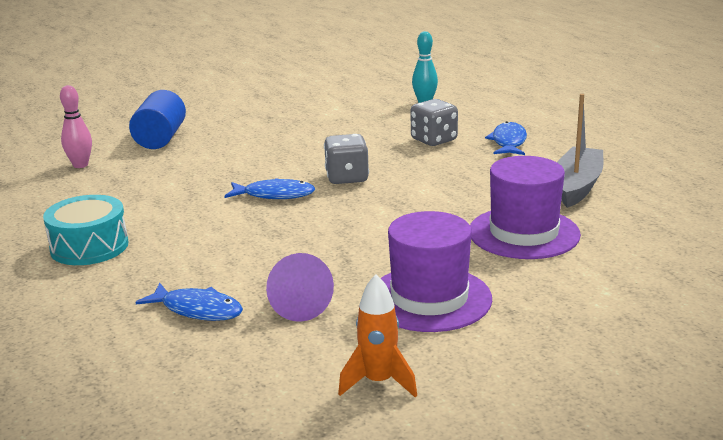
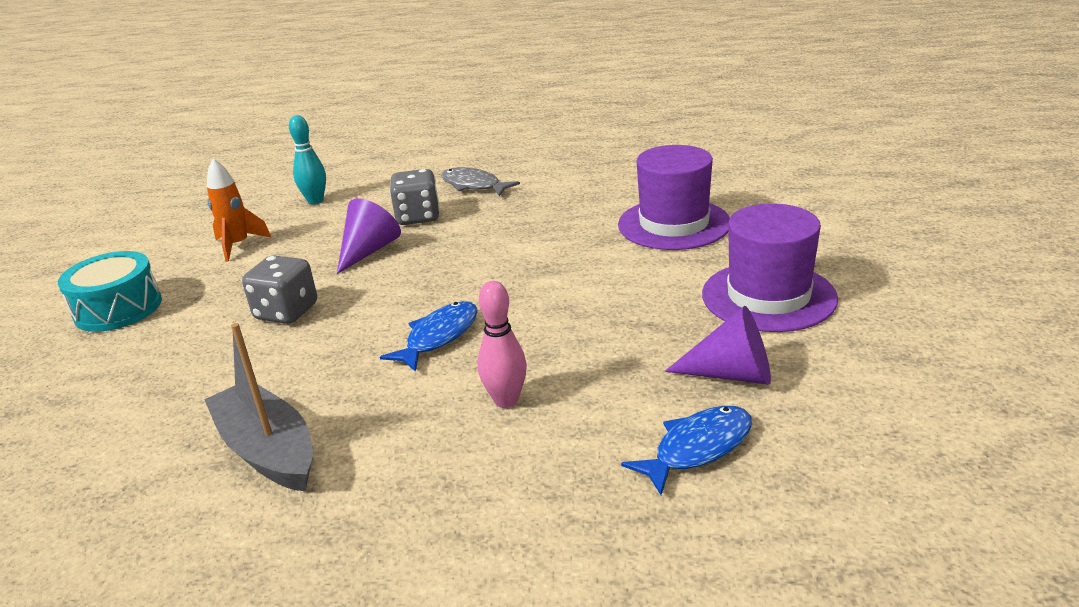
camera: 60 degrees left, 5 degrees up
turquoise drum [43,195,129,265] -> turquoise drum moved to [58,251,162,332]
pink bowling pin [60,85,92,168] -> pink bowling pin moved to [477,281,527,408]
blue cylinder [129,90,186,149] -> none
grey dice [324,134,369,184] -> grey dice moved to [242,255,317,324]
orange rocket [338,274,417,397] -> orange rocket moved to [207,158,272,262]
blue fish [485,121,527,155] -> grey fish [441,167,520,196]
grey boat [557,94,603,208] -> grey boat moved to [204,323,313,492]
none -> purple cone [337,199,401,274]

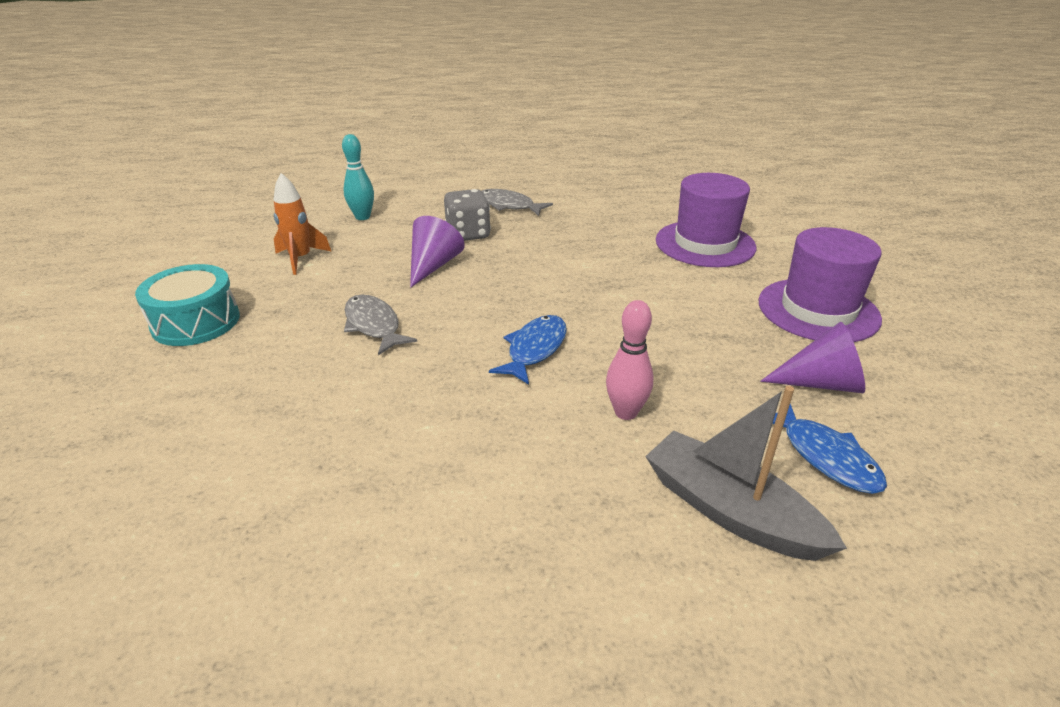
camera: 10 degrees left, 5 degrees up
grey boat [204,323,313,492] -> grey boat moved to [645,386,847,561]
grey dice [242,255,317,324] -> grey fish [344,294,417,355]
blue fish [621,406,752,495] -> blue fish turned 105 degrees clockwise [773,404,887,494]

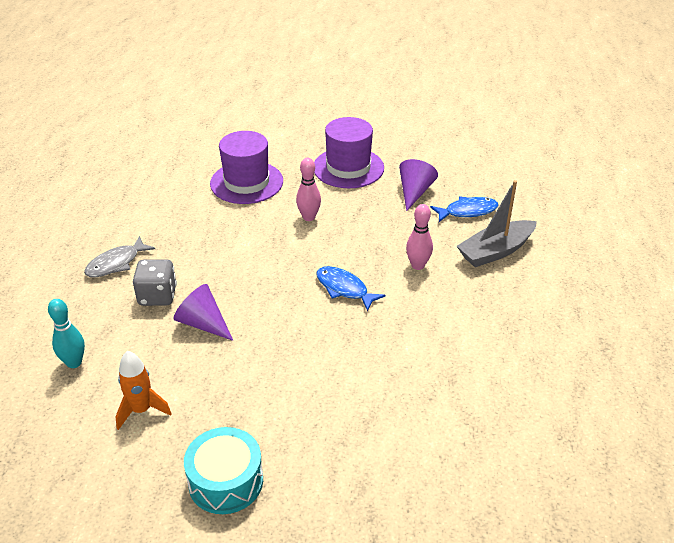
camera: 75 degrees left, 5 degrees up
grey fish [344,294,417,355] -> none
none -> pink bowling pin [296,158,321,221]

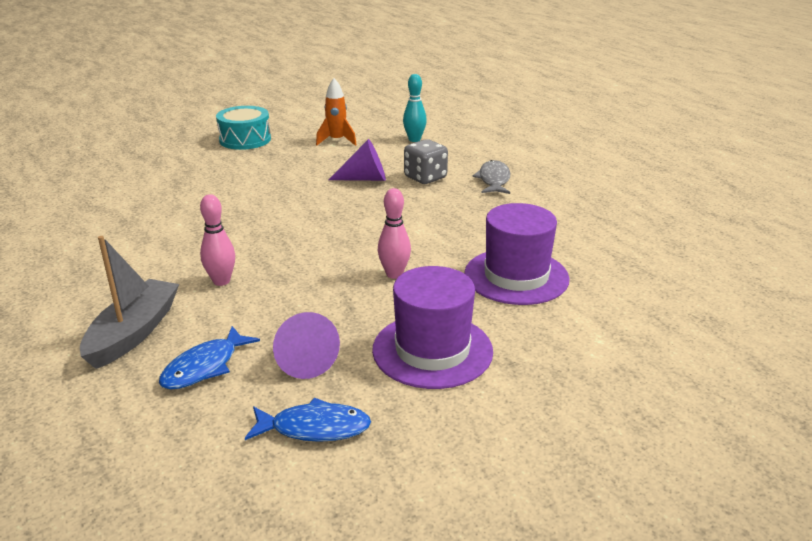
camera: 140 degrees right, 10 degrees down
blue fish [316,266,386,312] -> blue fish moved to [245,398,371,442]

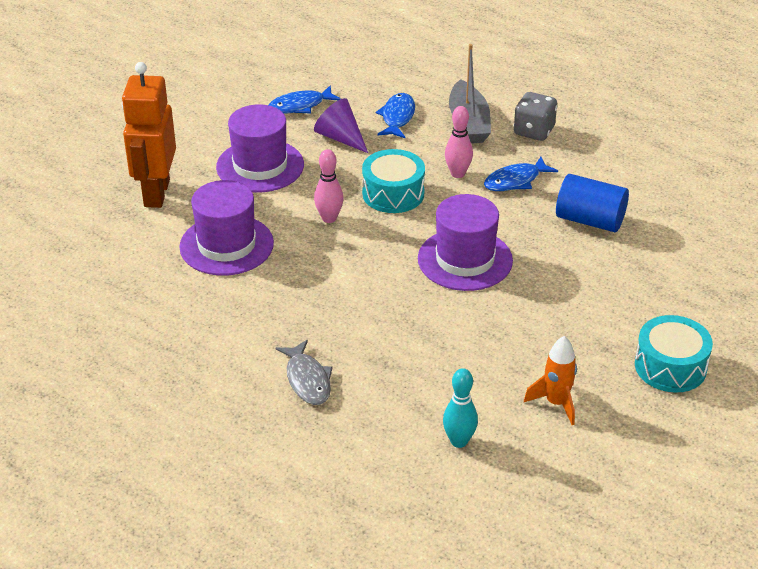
camera: 155 degrees right, 10 degrees up
purple cone [329,139,386,181] -> none
grey dice [404,139,448,184] -> grey dice moved to [514,92,557,141]
none -> orange robot [121,62,176,208]
none -> turquoise drum [362,149,425,213]
none -> purple hat [418,194,513,291]
none -> blue fish [484,157,558,191]
none -> blue cylinder [556,174,629,232]

